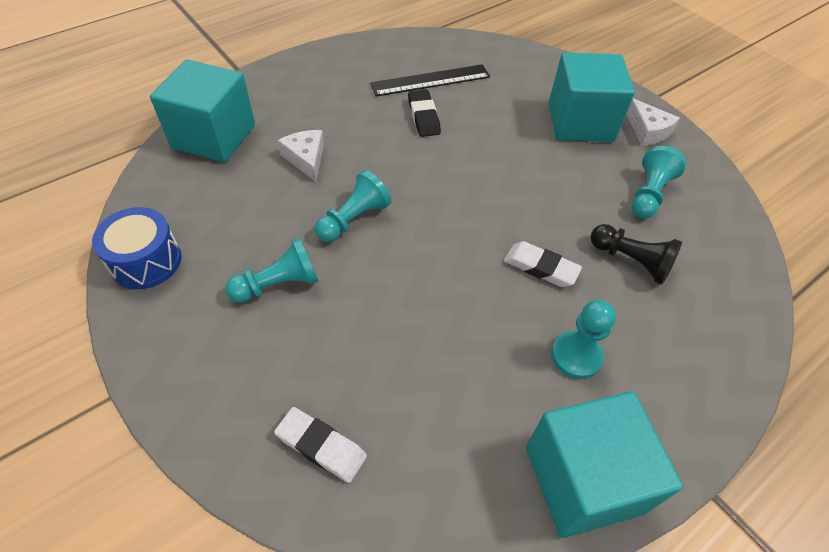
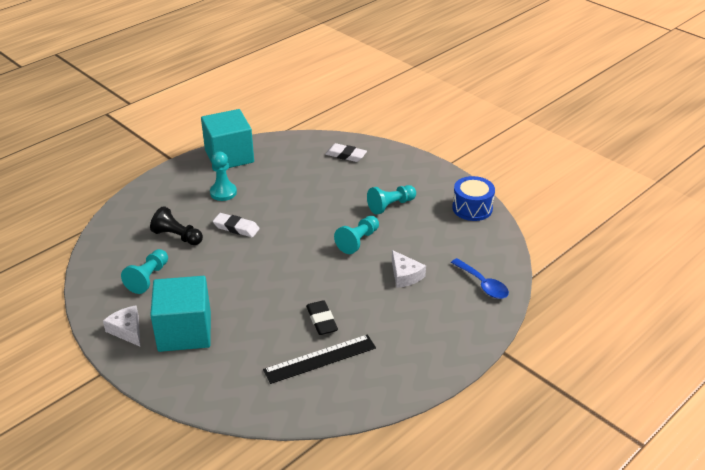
camera: 175 degrees right, 15 degrees down
turquoise cube [150,59,255,162] -> blue spoon [451,258,509,299]

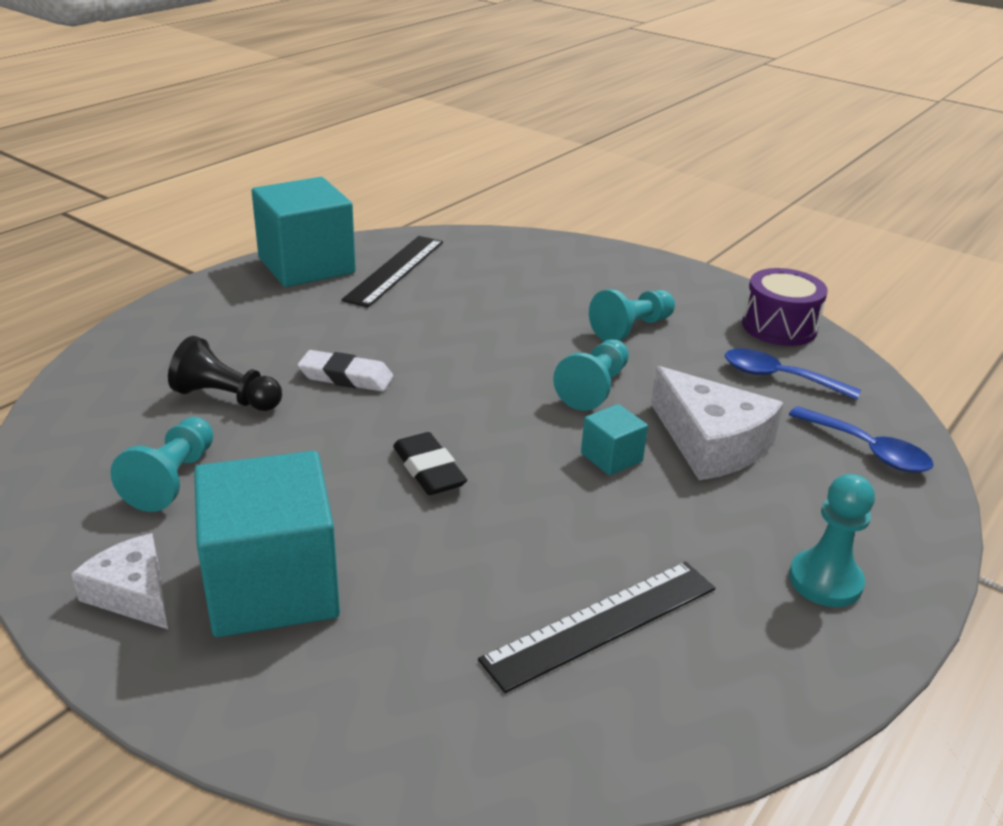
camera: 10 degrees left, 5 degrees down
turquoise pawn [210,152,237,201] -> turquoise pawn moved to [789,474,875,607]
black eraser [306,300,338,335] -> black eraser moved to [393,432,467,495]
white eraser [325,143,367,162] -> none
white cheese [392,250,426,288] -> white cheese [651,366,784,480], size x1.60
blue drum [452,176,495,221] -> purple drum [742,268,828,346]
none -> black ruler [341,236,443,308]
none -> turquoise cube [581,404,648,475]
none -> blue spoon [725,348,861,400]

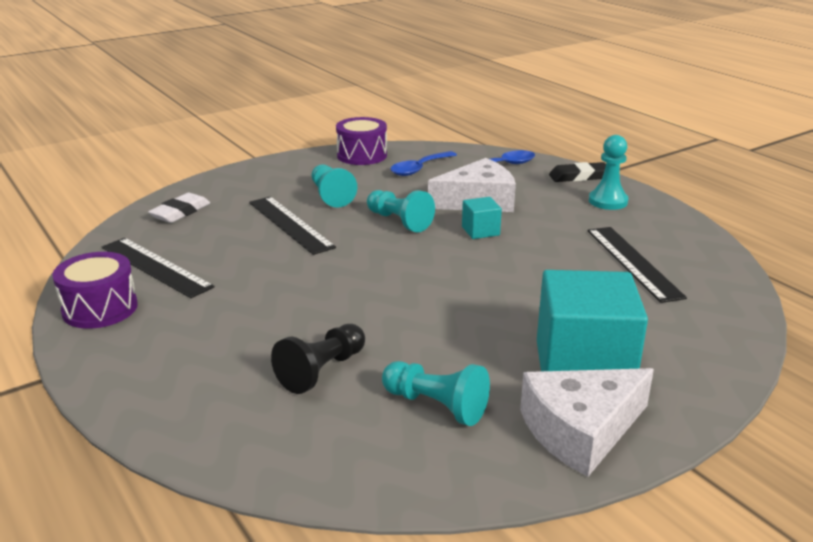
camera: 70 degrees left, 5 degrees down
white cheese [71,533,168,629] -> white cheese [520,368,654,477], size x1.60
turquoise cube [252,177,356,287] -> purple drum [52,252,138,329]
white eraser [298,350,393,392] -> white eraser moved to [148,193,210,223]
black eraser [393,432,467,495] -> black eraser moved to [549,162,606,182]
none -> black ruler [249,196,336,255]

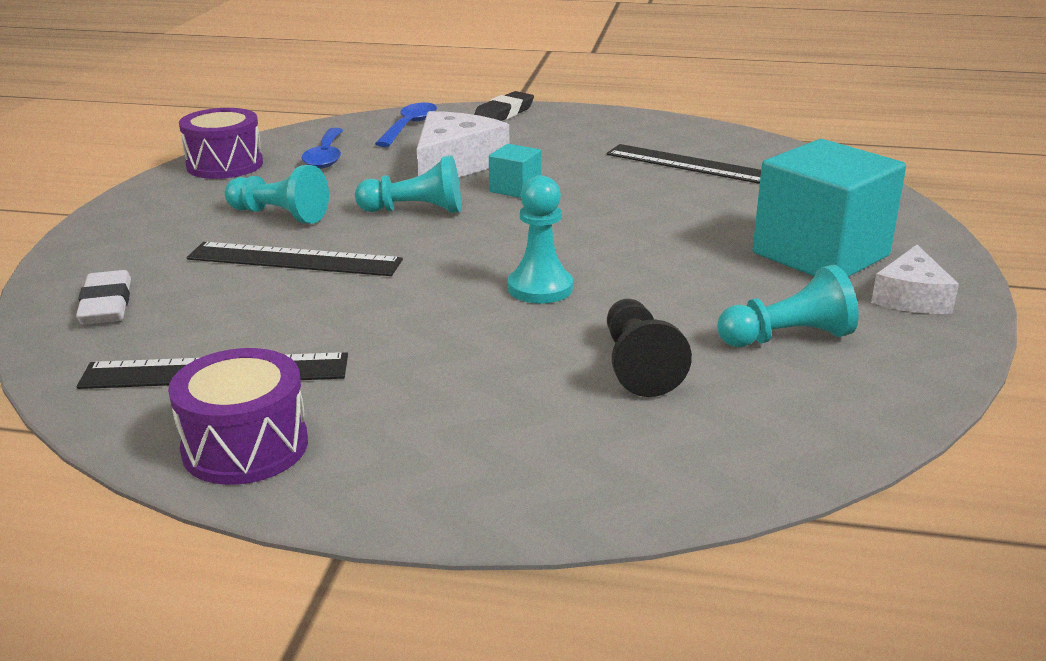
camera: 45 degrees left, 0 degrees up
white cheese [520,368,654,477] -> white cheese [871,245,959,314], size x0.62
turquoise pawn [589,135,628,210] -> turquoise pawn moved to [508,175,573,304]

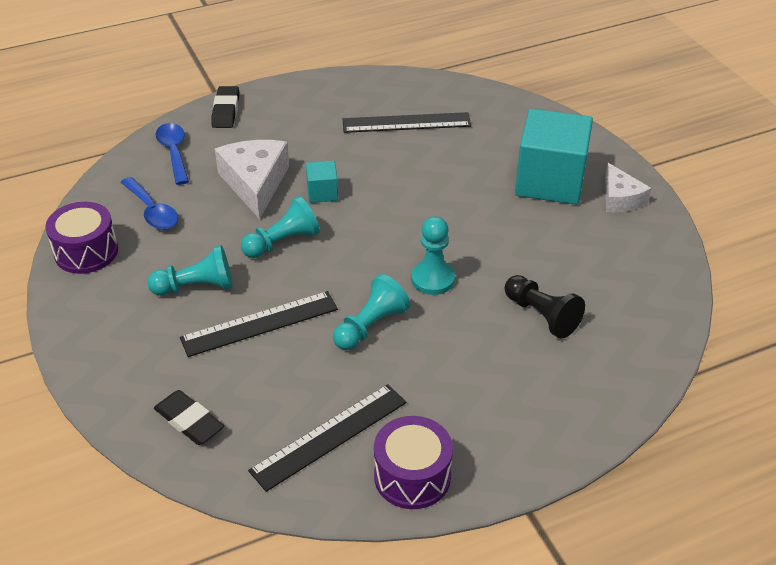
camera: 35 degrees left, 15 degrees up
white eraser [76,270,131,324] -> black eraser [154,390,224,445]
turquoise pawn [717,265,859,347] -> turquoise pawn moved to [333,274,410,350]

